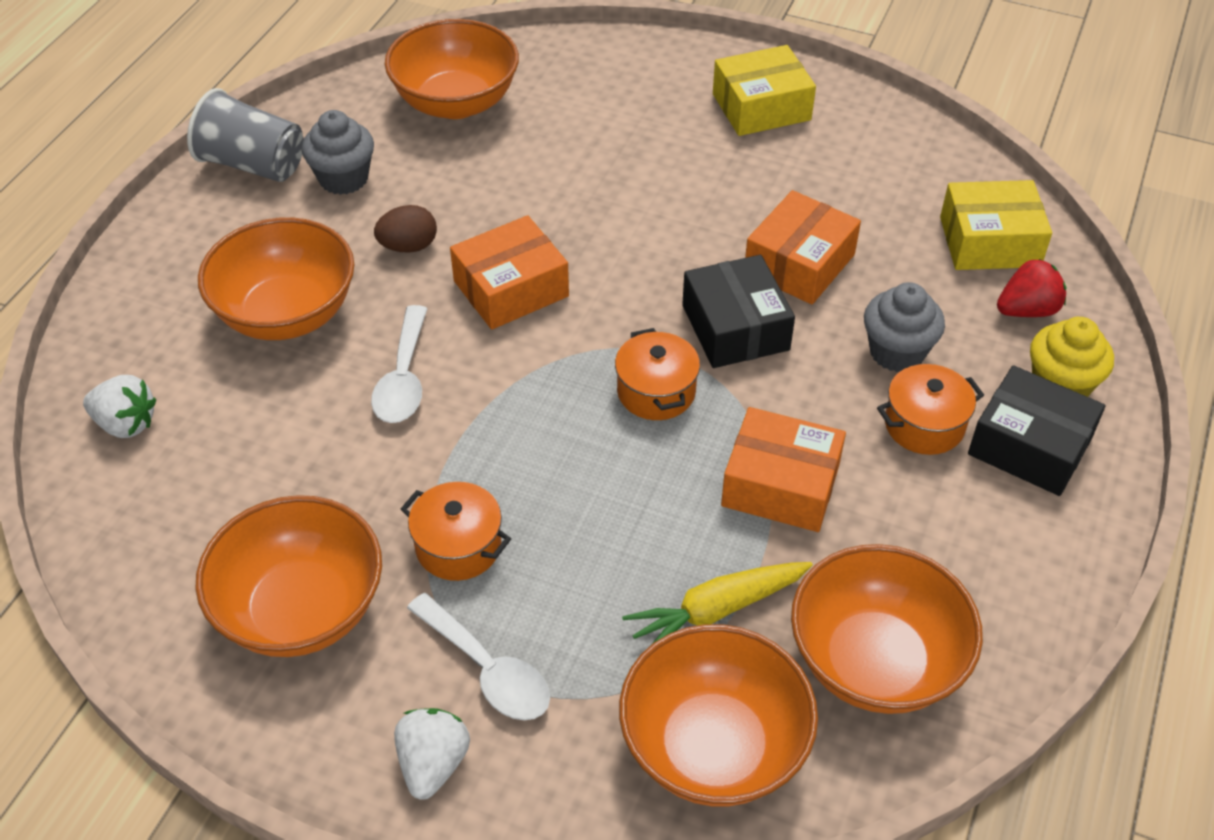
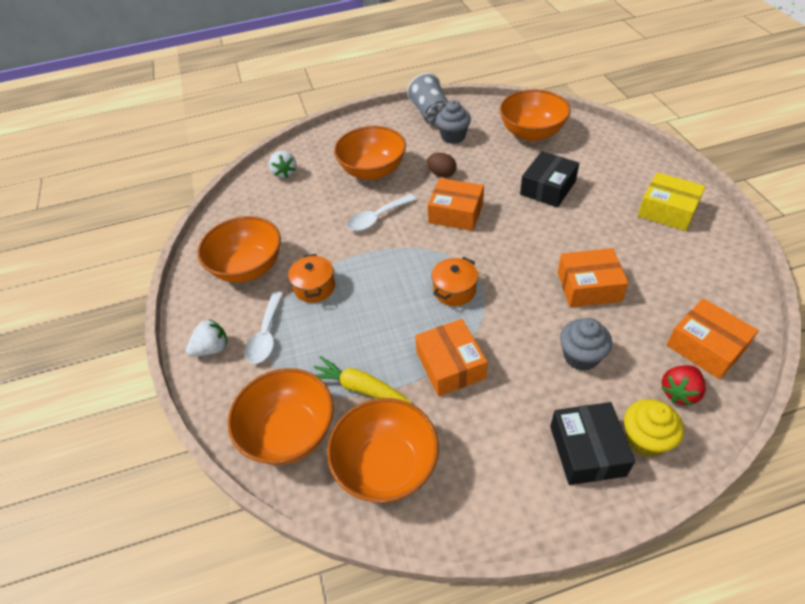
camera: 55 degrees right, 0 degrees up
black box [682,255,795,368] -> black box moved to [520,151,579,207]
orange pot [877,364,984,455] -> none
yellow box [940,180,1052,270] -> orange box [666,298,759,379]
red strawberry [997,258,1066,317] -> red strawberry turned 105 degrees clockwise [661,365,706,406]

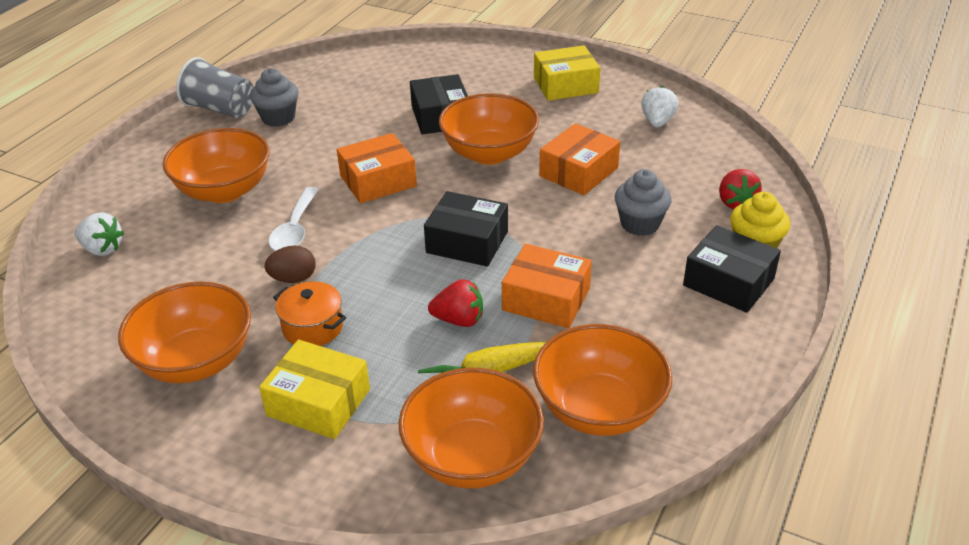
camera: 50 degrees left, 10 degrees down
white strawberry [186,319,227,356] -> white strawberry moved to [641,86,679,127]
white spoon [245,292,284,364] -> yellow box [259,340,370,439]
brown egg [427,153,456,178] -> brown egg moved to [264,246,316,283]
orange pot [431,257,478,306] -> black box [424,191,508,267]
orange bowl [499,89,571,141] -> orange bowl moved to [439,93,539,165]
orange box [666,298,759,379] -> none
none -> red strawberry [428,279,483,327]

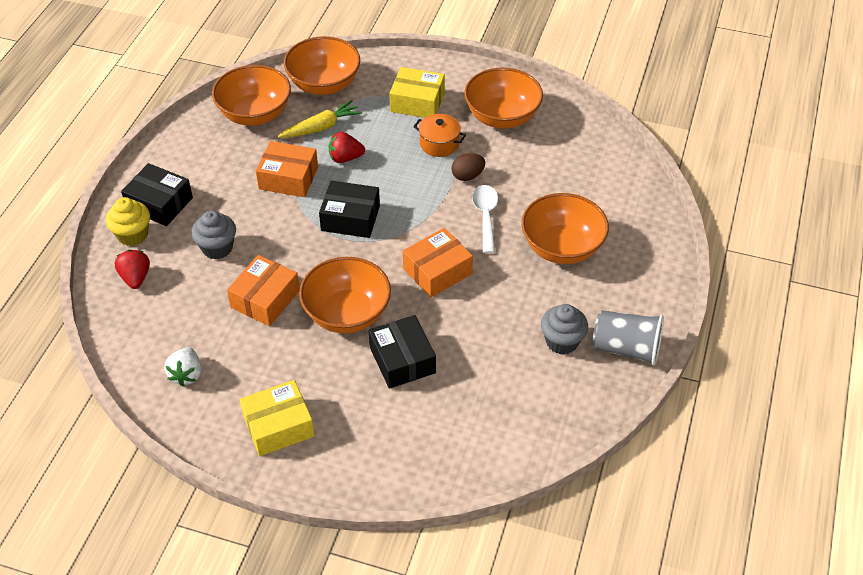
camera: 170 degrees right, 10 degrees up
white strawberry [75,212,124,256] -> none

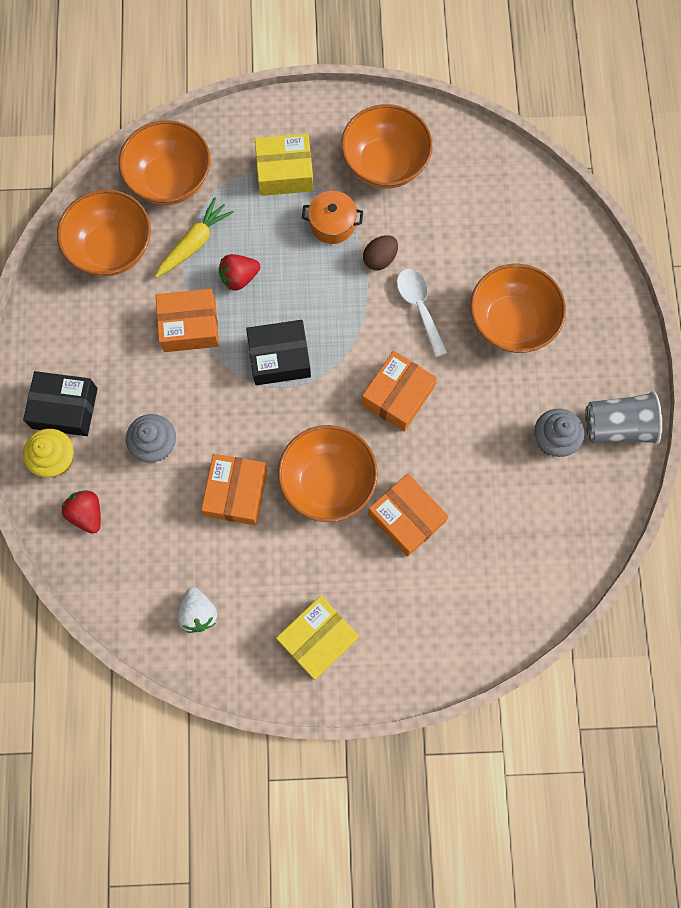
camera: 20 degrees left, 25 degrees up
black box [369,315,436,389] -> orange box [368,473,449,557]

